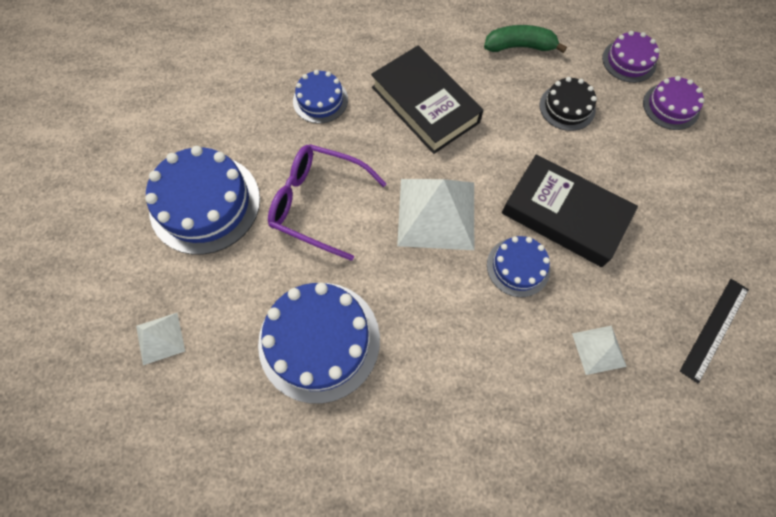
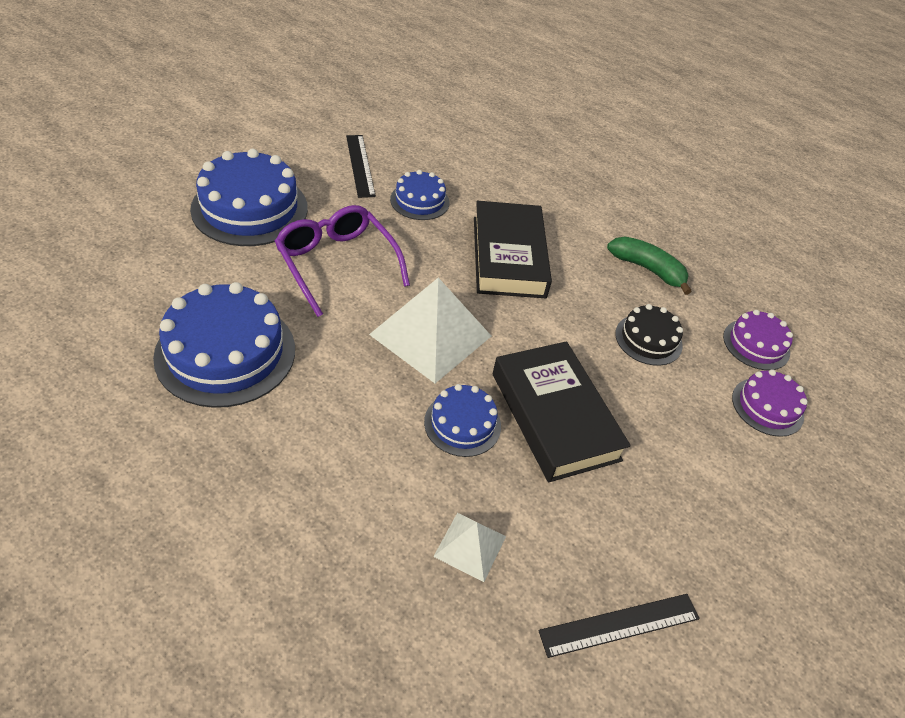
camera: 30 degrees right, 20 degrees down
white pyramid [136,313,185,365] -> none
none -> black ruler [346,135,376,198]

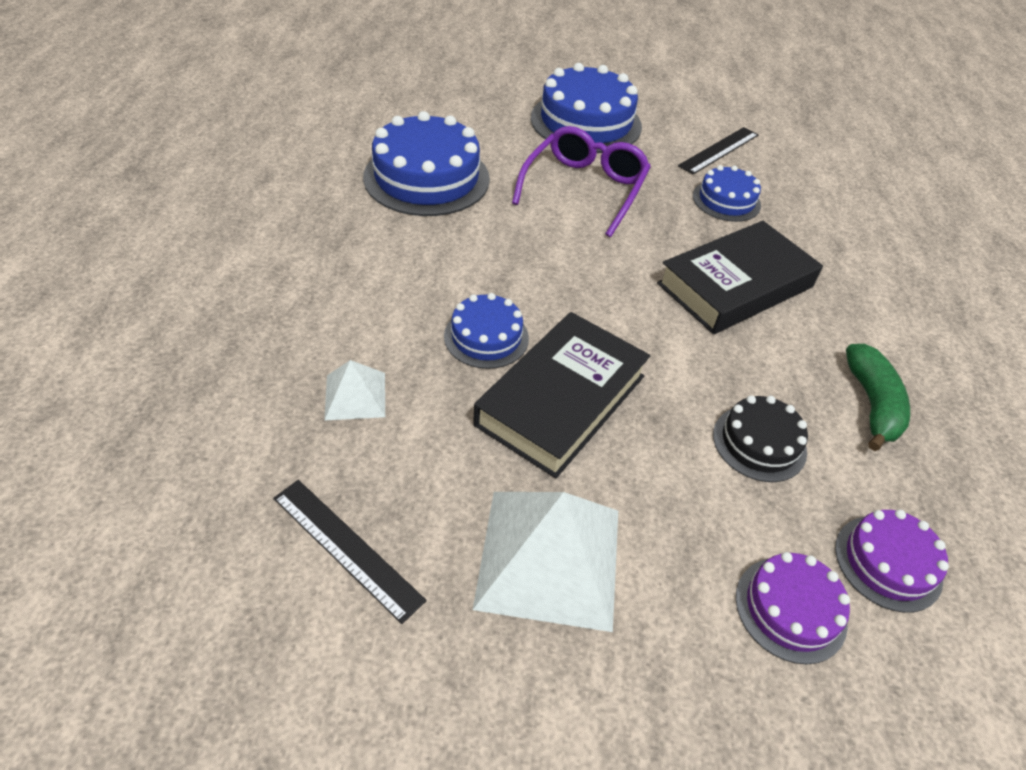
camera: 60 degrees right, 0 degrees up
white pyramid [369,278,491,383] -> white pyramid moved to [473,492,618,632]

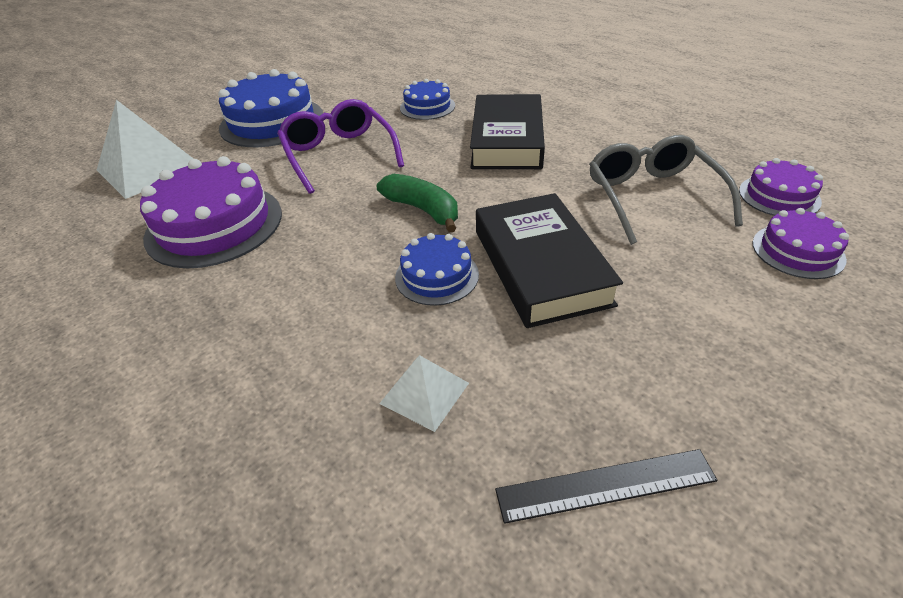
camera: 45 degrees left, 5 degrees down
blue cake [363,111,490,216] -> purple cake [140,156,282,268]
white pyramid [473,492,618,632] -> white pyramid moved to [97,100,194,199]
black ruler [678,127,759,174] -> none
black cake [713,395,808,482] -> grey glasses [589,135,743,245]
green banana [846,344,910,451] -> green banana moved to [377,174,458,233]

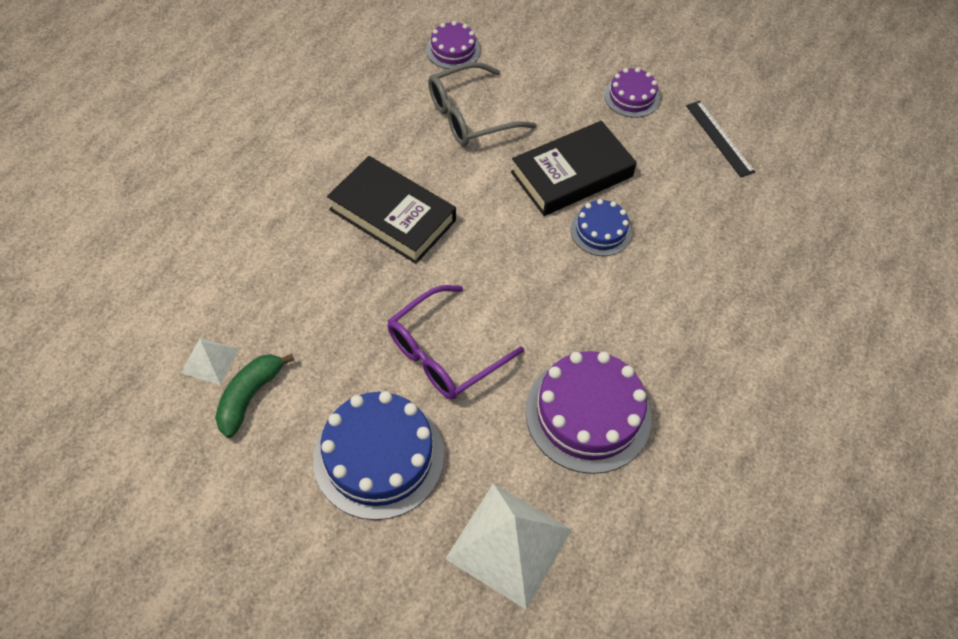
camera: 110 degrees left, 15 degrees up
green banana [377,174,458,233] -> green banana moved to [215,354,294,438]
white pyramid [379,355,469,432] -> white pyramid moved to [181,338,239,385]
blue cake [400,79,455,120] -> none
black book [470,94,545,169] -> black book turned 45 degrees clockwise [327,156,456,264]
purple cake [753,208,849,279] -> purple cake moved to [604,68,660,118]

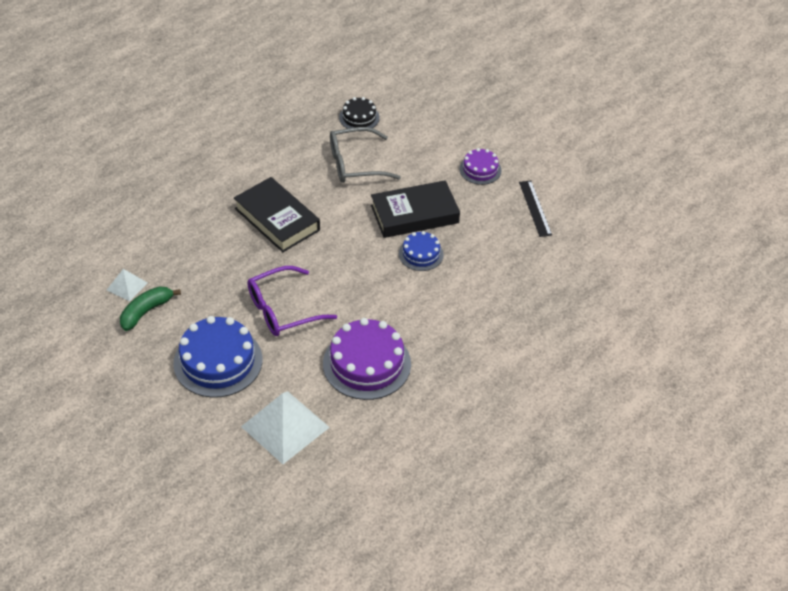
camera: 15 degrees right, 10 degrees down
purple cake [426,21,480,69] -> black cake [339,97,380,129]

